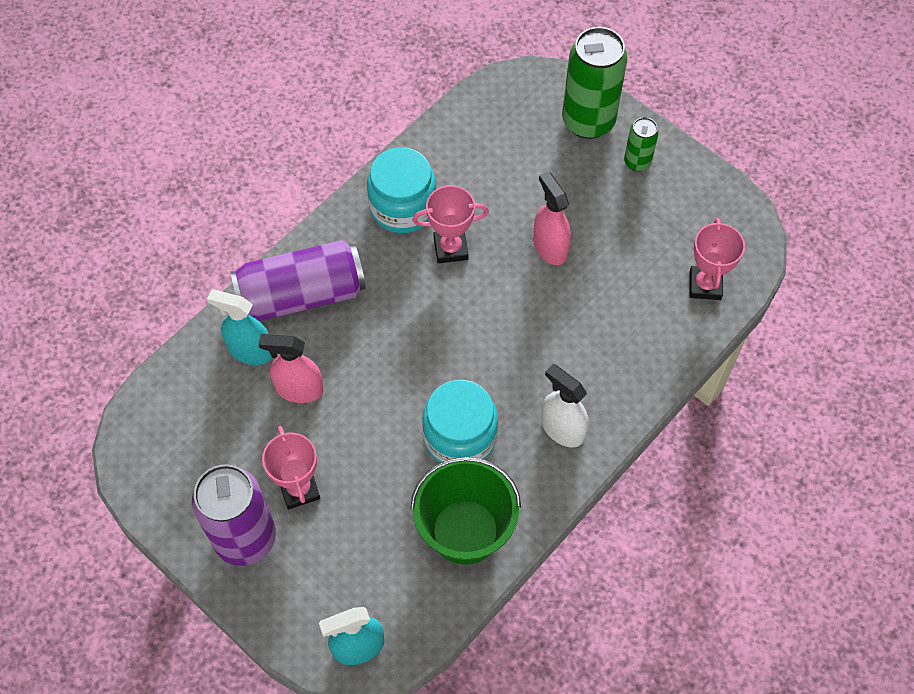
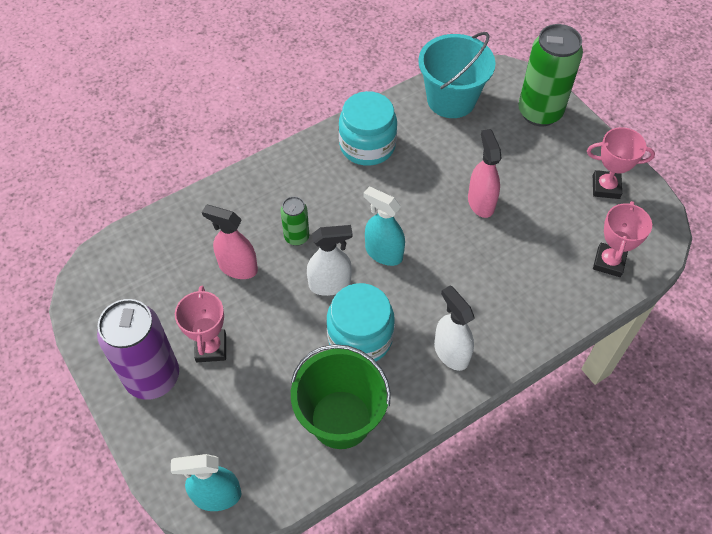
camera: 15 degrees right, 5 degrees down
turquoise spray bottle [207,290,272,365] -> turquoise spray bottle moved to [363,187,405,266]
purple can [230,240,366,321] -> none
pink trophy [412,185,489,263] -> pink trophy moved to [587,127,655,199]
green can [624,117,659,172] -> green can moved to [281,196,309,246]
none -> white spray bottle [307,225,353,296]
none -> turquoise bucket [418,32,496,118]

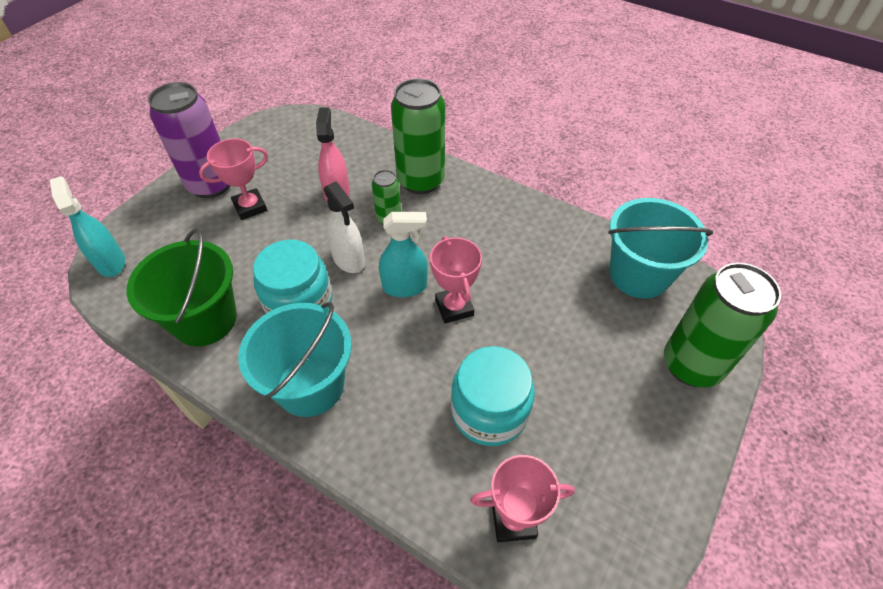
camera: 65 degrees right, 5 degrees down
turquoise jar [339,91,397,166] -> turquoise jar moved to [451,346,535,446]
turquoise spray bottle [363,187,405,266] -> turquoise spray bottle turned 75 degrees clockwise [379,212,428,297]
white spray bottle [434,285,474,371] -> turquoise bucket [238,302,352,417]
pink spray bottle [468,129,502,218] -> none
pink trophy [587,127,655,199] -> pink trophy moved to [430,236,482,323]
none -> green can [391,78,445,194]

